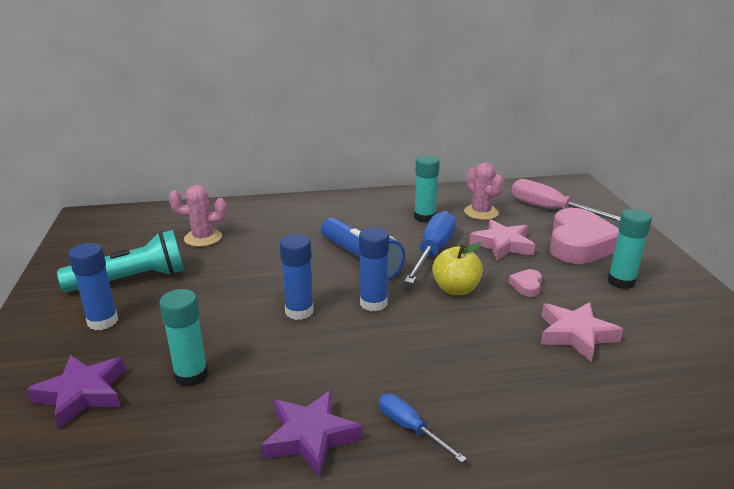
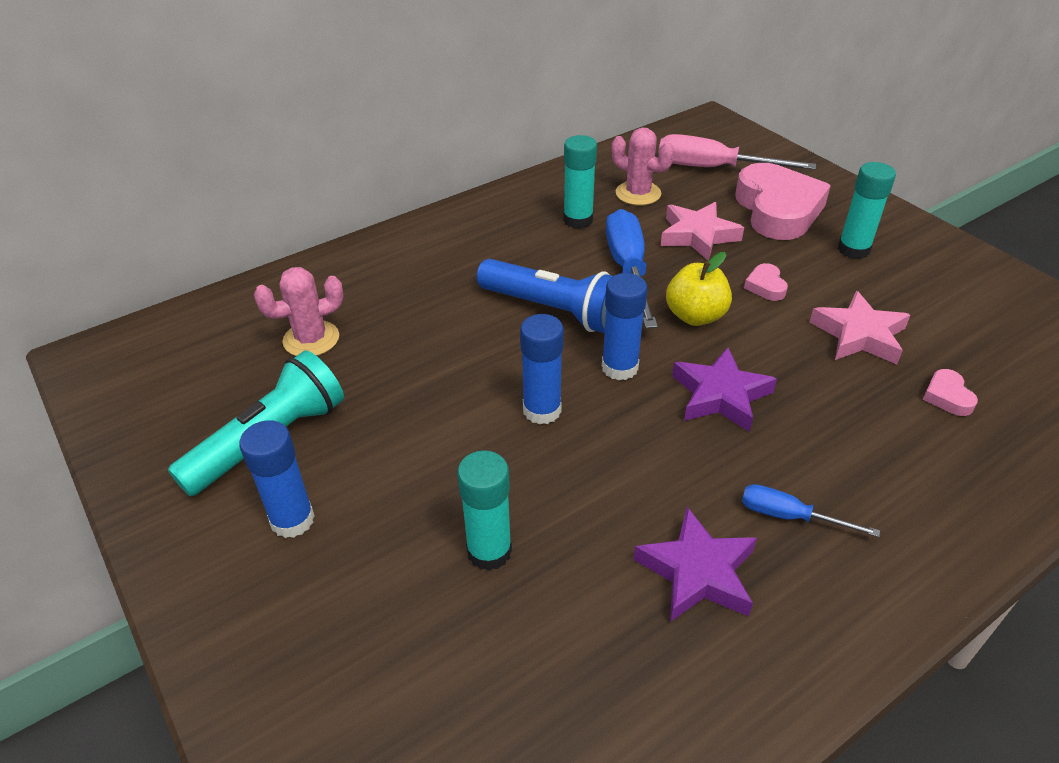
camera: 25 degrees left, 15 degrees up
purple star [27,355,126,429] -> purple star moved to [672,347,777,432]
none -> pink heart [923,369,978,416]

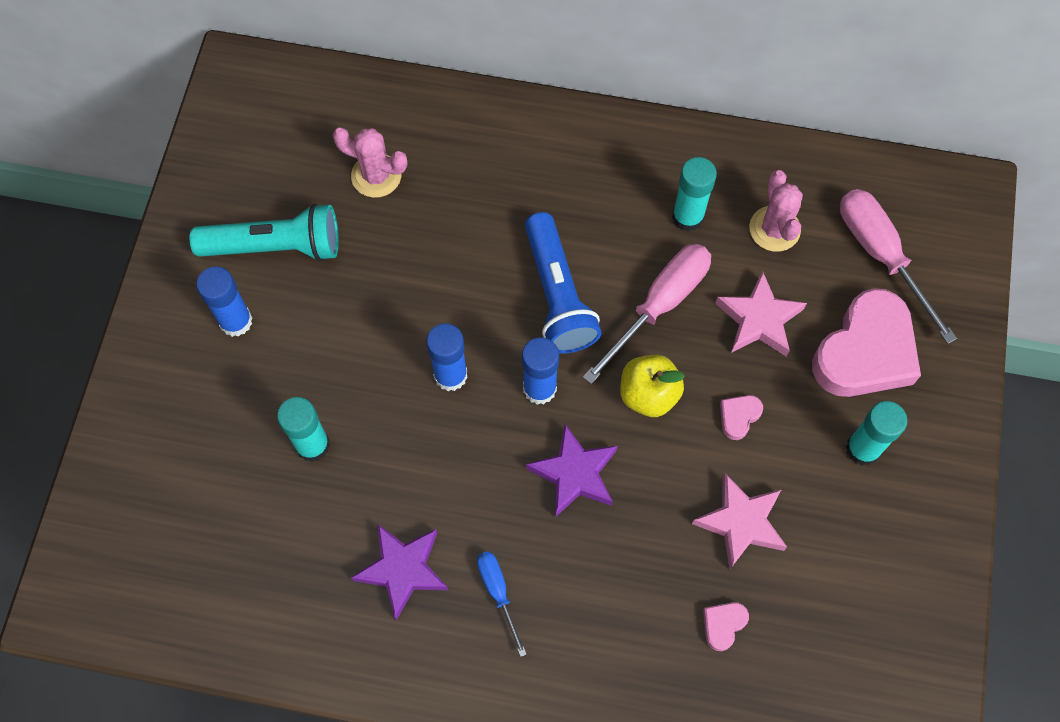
camera: 45 degrees right, 25 degrees up
blue screwdriver [606,209,658,329] -> pink screwdriver [583,244,711,384]

